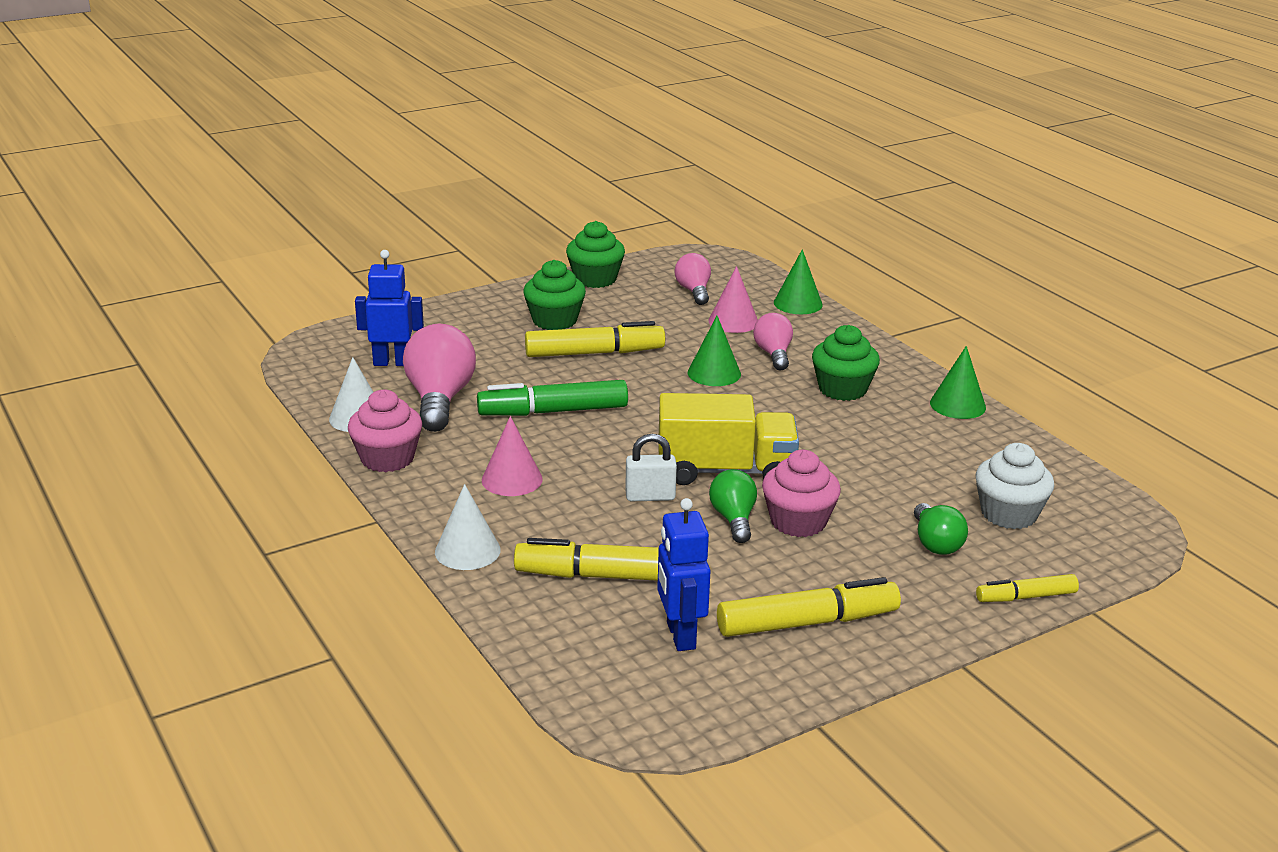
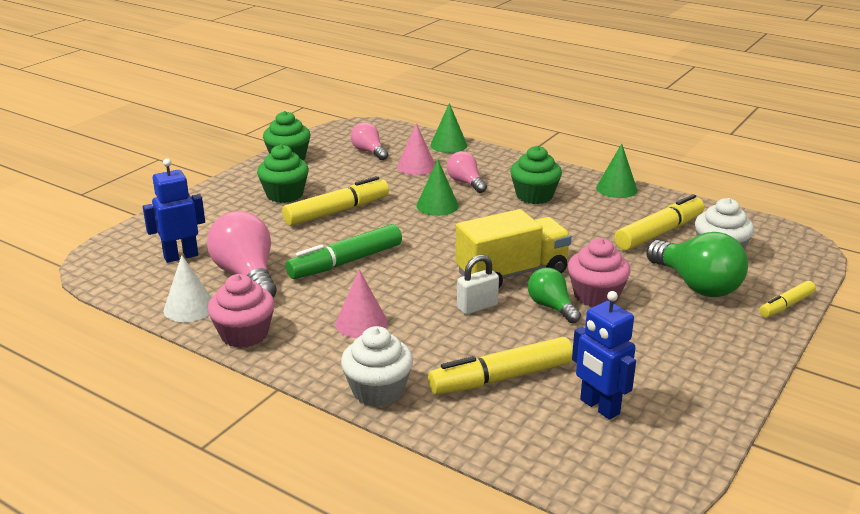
camera: 25 degrees left, 0 degrees up
white cone [435,484,501,570] -> white cupcake [341,326,413,407]
yellow marker [717,577,901,637] -> yellow marker moved to [615,194,704,250]
green light bulb [914,503,968,555] -> green light bulb [646,232,748,297], size x1.72

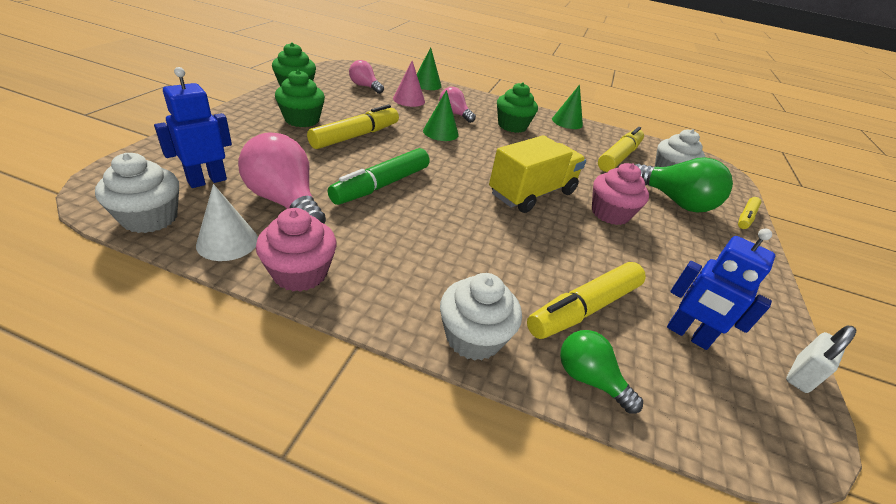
camera: 20 degrees left, 10 degrees up
pink cone [335,269,388,338] -> none
white padlock [457,255,499,315] -> white padlock moved to [786,326,856,393]
green light bulb [528,267,581,323] -> green light bulb moved to [560,330,643,414]
none -> white cupcake [95,153,179,233]

